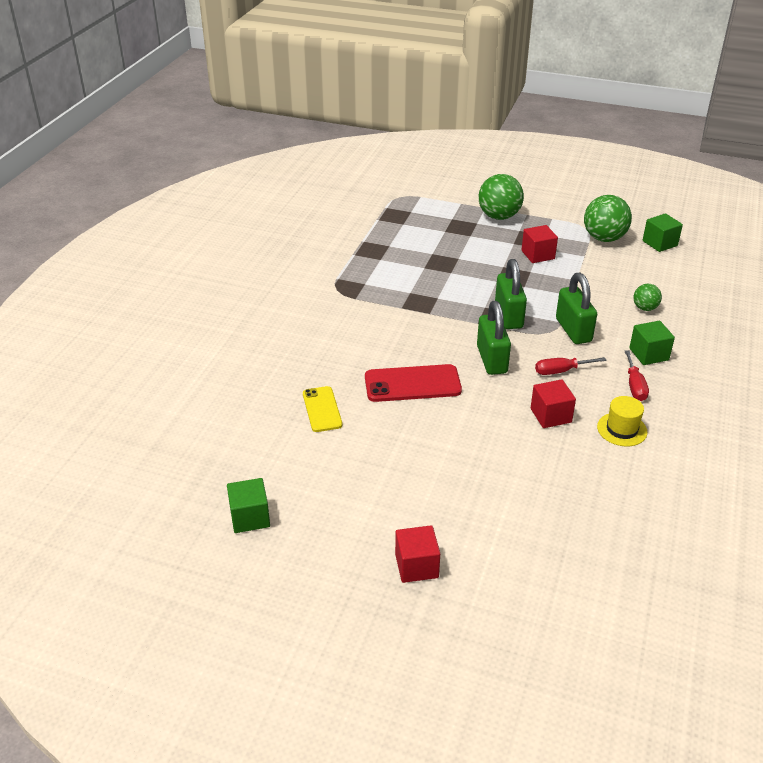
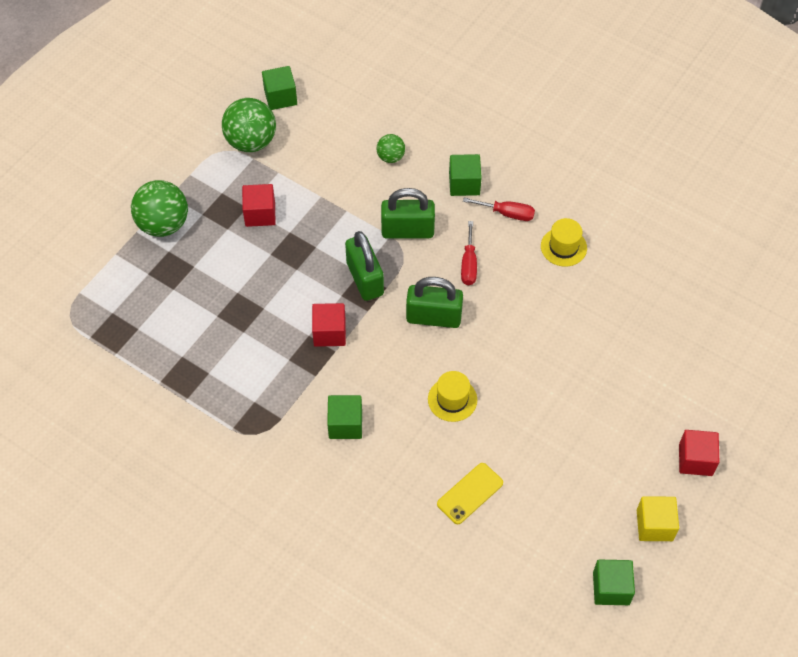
camera: 75 degrees left, 20 degrees up
yellow phone [303,386,342,432] -> yellow phone turned 45 degrees counterclockwise [437,463,503,524]
red phone [365,364,462,402] -> yellow hat [428,371,477,422]
green padlock [495,259,527,329] -> green padlock turned 60 degrees clockwise [345,231,384,301]
red cube [531,379,576,428] -> red cube moved to [312,303,346,347]
none -> green cube [327,395,362,439]
none -> yellow cube [637,496,679,541]

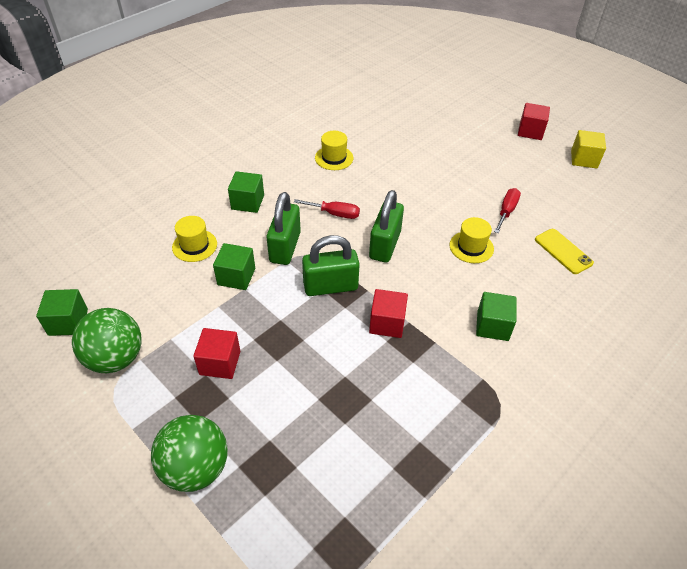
camera: 80 degrees left, 10 degrees down
green ball [376,134,405,163] -> yellow hat [172,216,217,262]
red screwdriver [463,197,535,221] -> red screwdriver moved to [494,188,521,233]
green cube [593,560,635,605] -> green cube moved to [213,243,255,290]

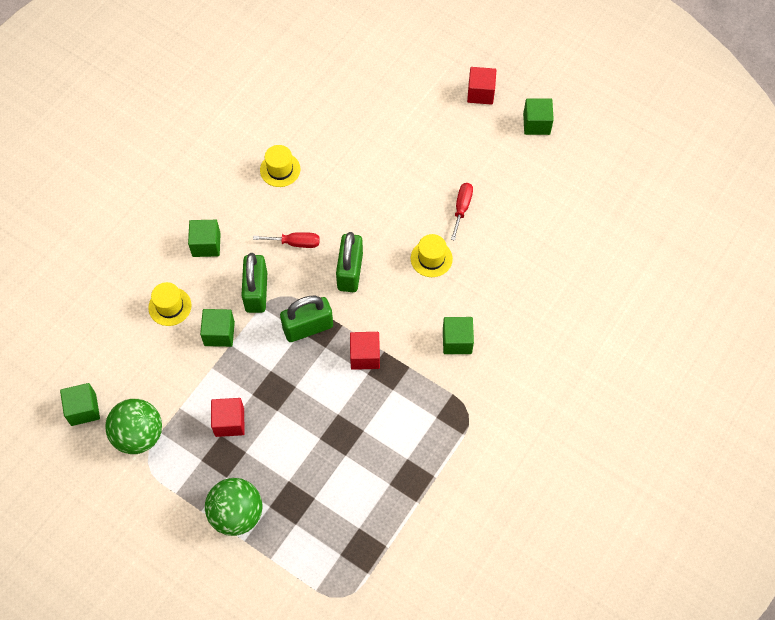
camera: 10 degrees left, 15 degrees up
yellow phone [535,229,594,274] -> none
yellow cube [571,130,606,169] -> green cube [523,98,554,135]

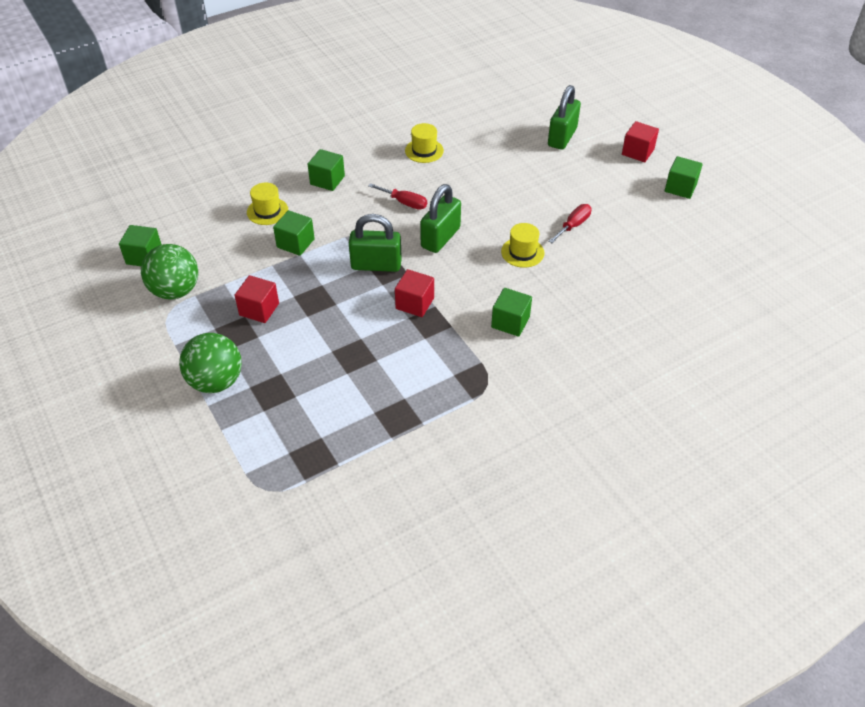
camera: 25 degrees right, 15 degrees down
green padlock [241,253,267,313] -> green padlock moved to [548,85,581,150]

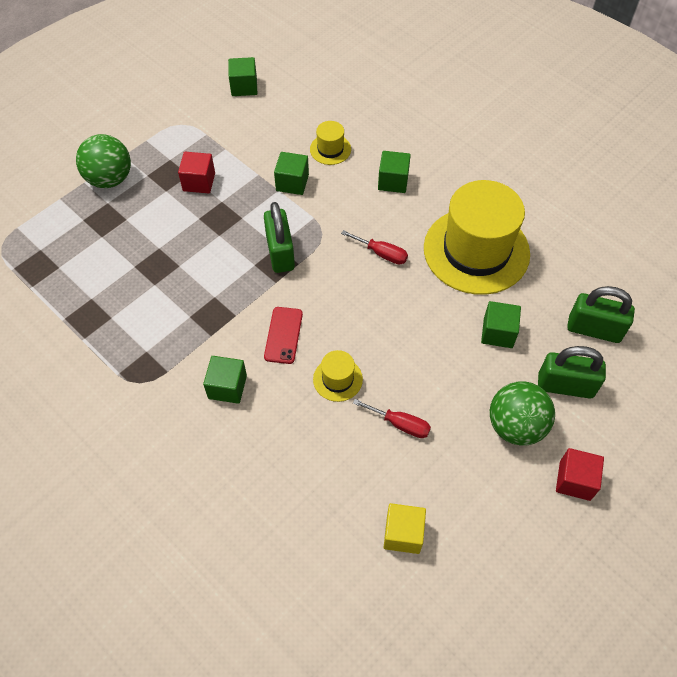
camera: 75 degrees right, 10 degrees up
green ball [141,244,198,300] -> green ball moved to [490,381,555,446]
red screwdriver [368,183,427,210] -> red screwdriver turned 75 degrees counterclockwise [341,230,408,264]
red cube [395,269,434,317] -> none
yellow hat [405,123,444,163] -> yellow hat [424,180,530,295], size x2.35
green padlock [420,184,461,253] -> green padlock moved to [567,286,635,343]
green cube [665,156,703,199] -> green cube moved to [481,301,521,348]
none -> red phone [264,307,303,364]
none -> yellow cube [384,503,426,554]

